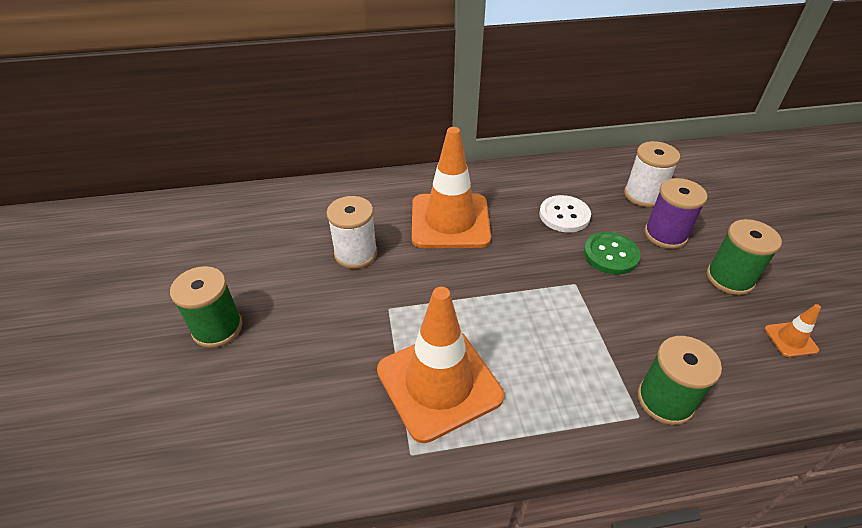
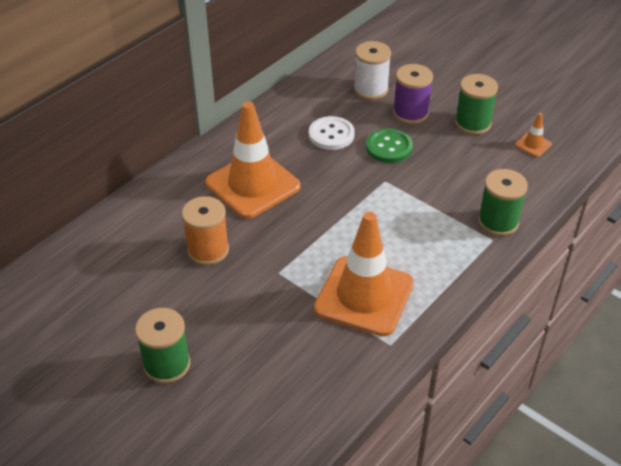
camera: 40 degrees left, 0 degrees up
white spool [327,196,377,269] -> orange spool [182,196,229,265]

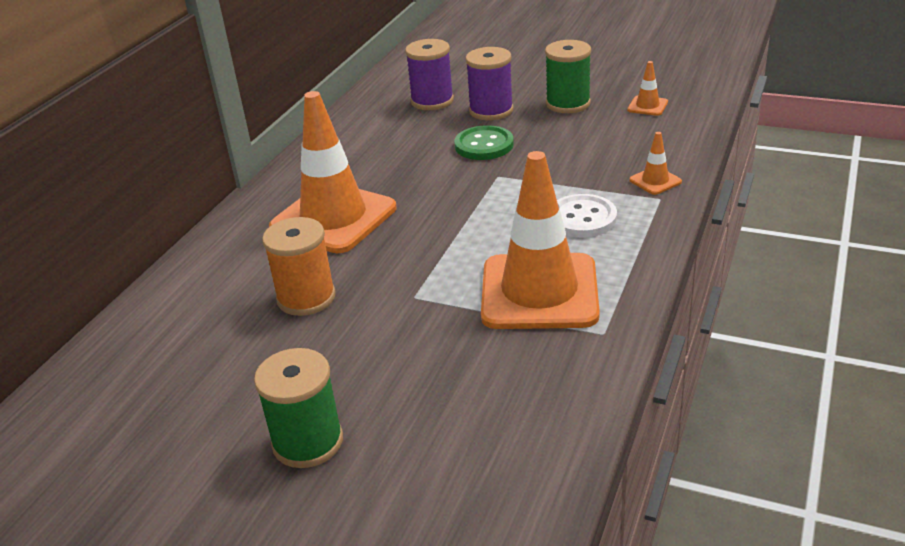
camera: 15 degrees left, 10 degrees down
white button [309,116,355,150] -> white button moved to [557,194,617,238]
white spool [354,41,391,100] -> purple spool [405,39,454,110]
green spool [478,169,528,236] -> orange traffic cone [629,132,682,195]

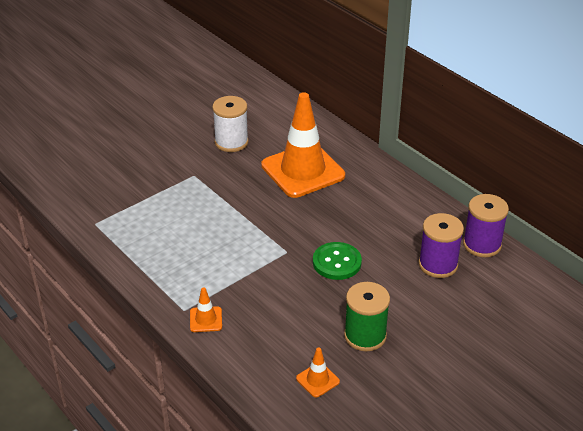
camera: 115 degrees right, 5 degrees up
green spool [254,348,343,468] -> none
orange spool [262,217,336,316] -> white spool [212,96,249,152]
purple spool [465,47,514,120] -> purple spool moved to [463,194,509,257]
orange traffic cone [481,151,600,329] -> none
white button [557,194,617,238] -> none

